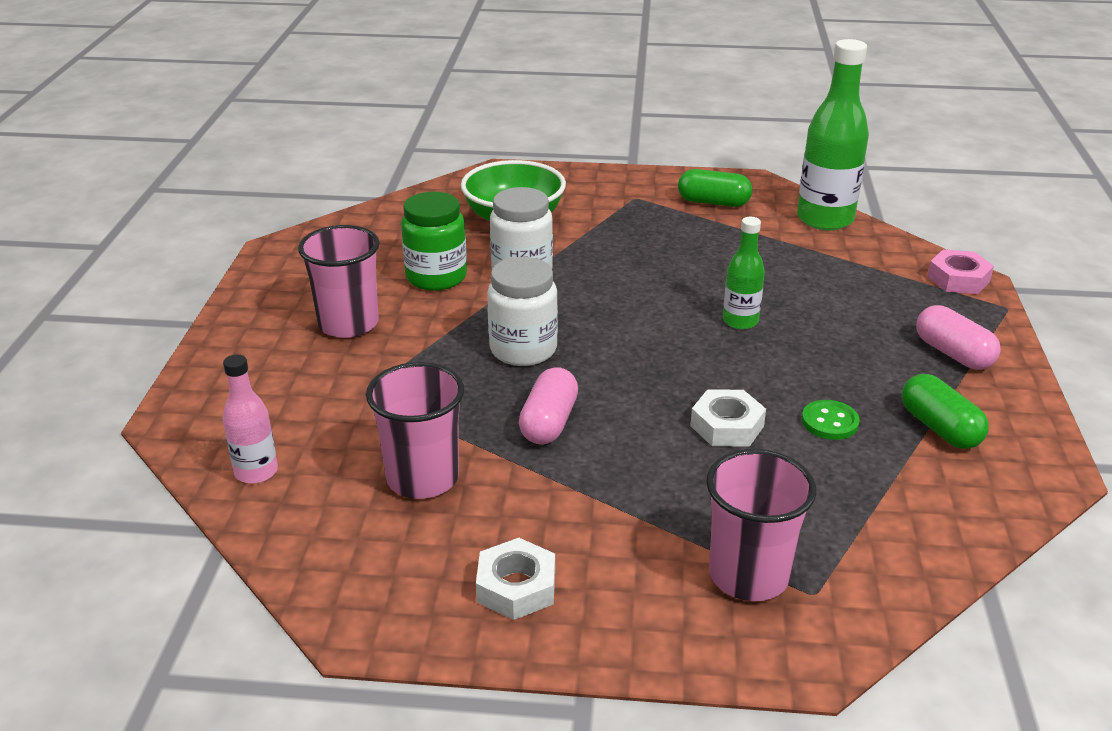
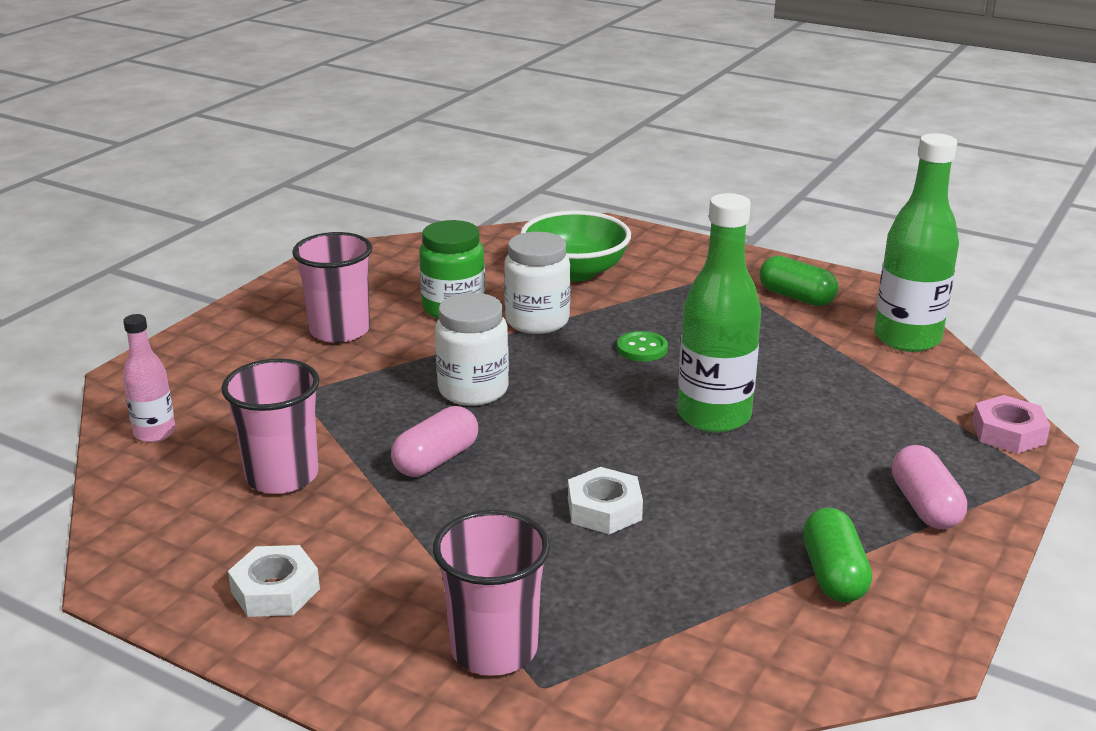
camera: 25 degrees right, 5 degrees down
green bottle [723,217,765,330] -> green bottle [678,193,761,433], size x1.83
green button [802,400,860,440] -> green button moved to [617,331,668,361]

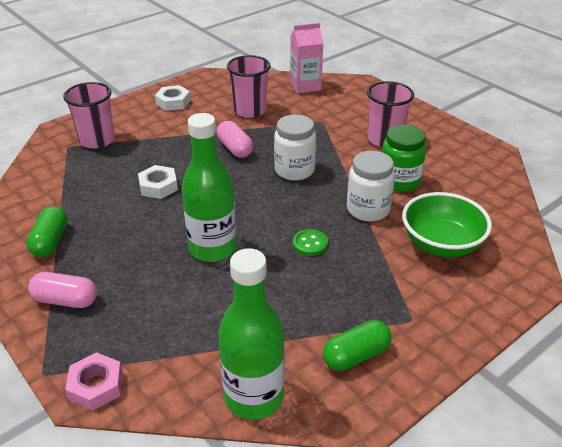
camera: 110 degrees right, 10 degrees up
pink bottle [123,314,176,442] -> pink carton [290,23,323,94]
green capsule [803,507,872,603] -> green capsule turned 75 degrees clockwise [27,206,68,257]

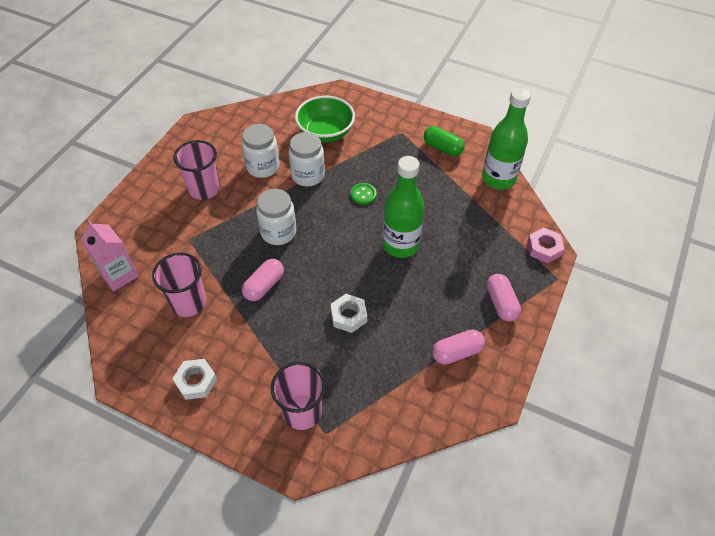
camera: 115 degrees left, 15 degrees up
green capsule [27,206,68,257] -> pink capsule [432,329,485,365]
green jar [382,125,426,192] -> white jar [242,124,279,178]

